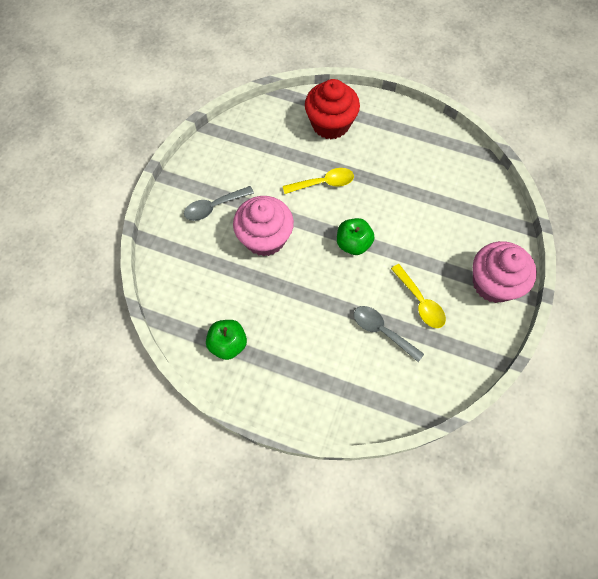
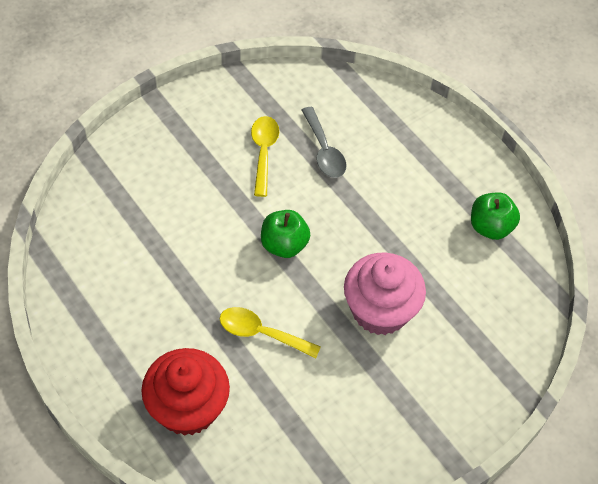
camera: 150 degrees left, 10 degrees down
grey spoon [184,186,254,221] -> none
pink cupcake [473,241,537,303] -> none

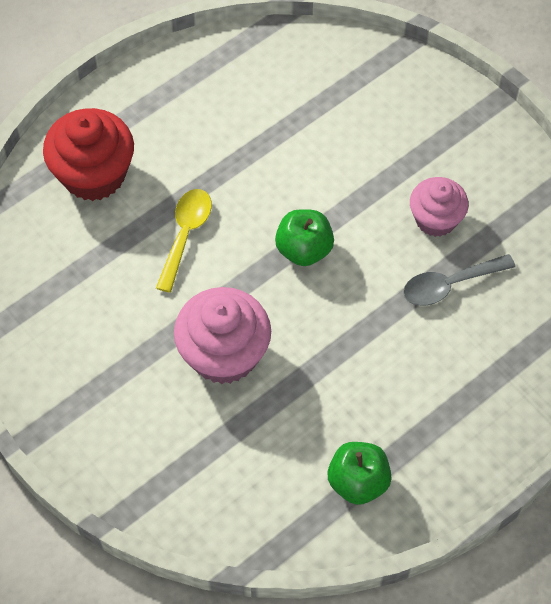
camera: 90 degrees right, 5 degrees up
yellow spoon [251,116,279,197] -> pink cupcake [410,177,469,237]

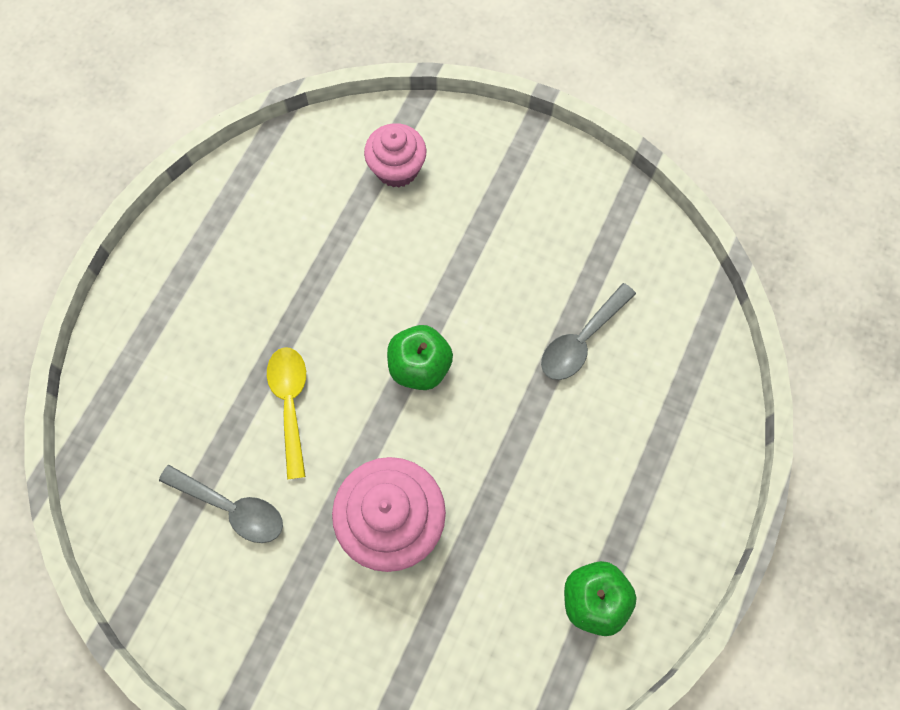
camera: 25 degrees left, 10 degrees up
red cupcake [43,108,134,201] -> none
pink cupcake [410,177,469,237] -> pink cupcake moved to [364,123,426,188]
none -> grey spoon [159,465,283,543]

